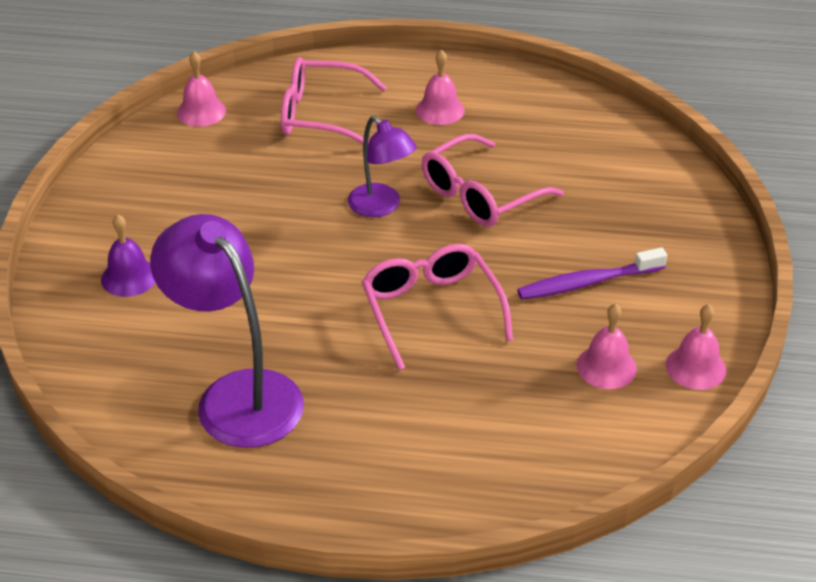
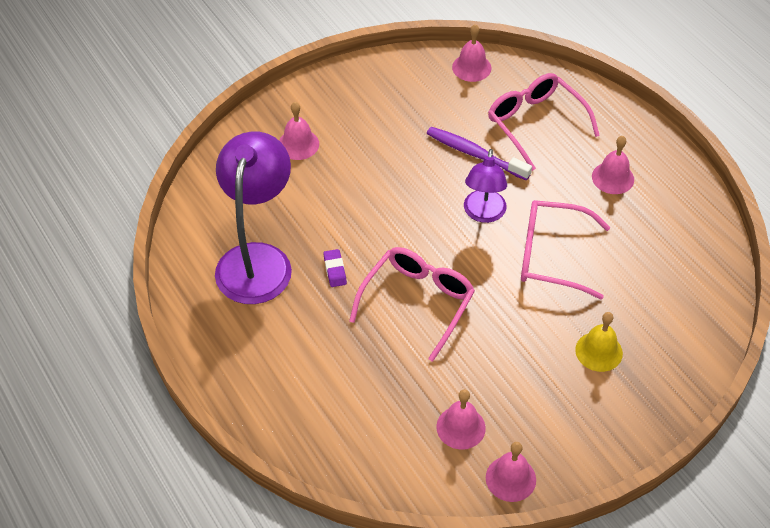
camera: 50 degrees right, 10 degrees up
purple bell [101,214,156,297] -> pink bell [279,102,319,160]
purple toothbrush [517,247,667,300] -> purple toothbrush moved to [427,127,532,181]
none -> purple eraser [323,249,347,287]
none -> yellow bell [575,312,623,372]

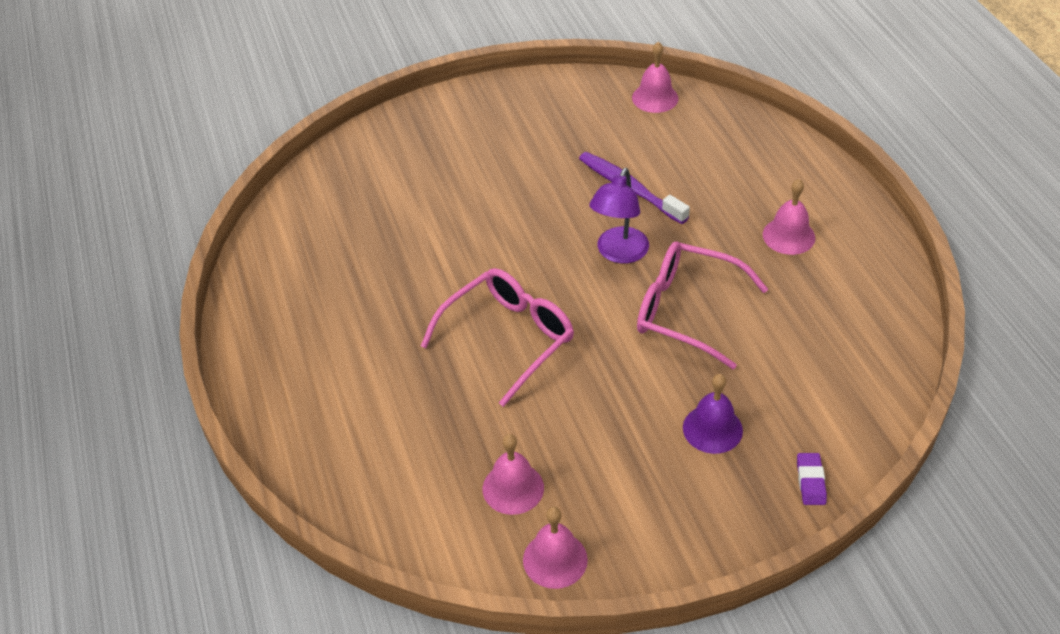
camera: 15 degrees right, 5 degrees down
purple lamp [215,132,292,304] -> none
pink bell [279,102,319,160] -> none
purple eraser [323,249,347,287] -> purple eraser moved to [797,453,827,505]
pink glasses [488,73,600,171] -> none
yellow bell [575,312,623,372] -> purple bell [683,374,743,454]

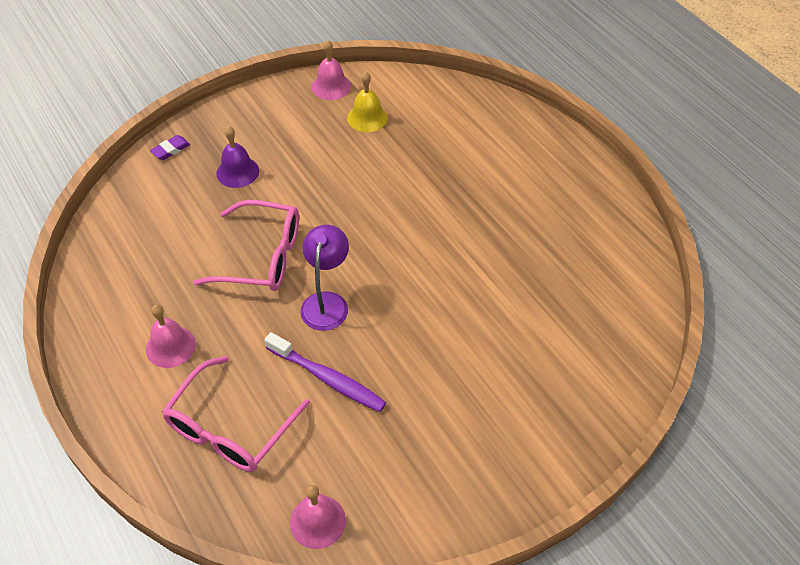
camera: 165 degrees right, 5 degrees up
pink glasses [421,268,574,407] -> pink glasses moved to [162,356,310,472]
pink bell [483,434,544,515] -> yellow bell [347,71,388,132]
purple eraser [797,453,827,505] -> purple eraser turned 60 degrees clockwise [150,135,190,160]

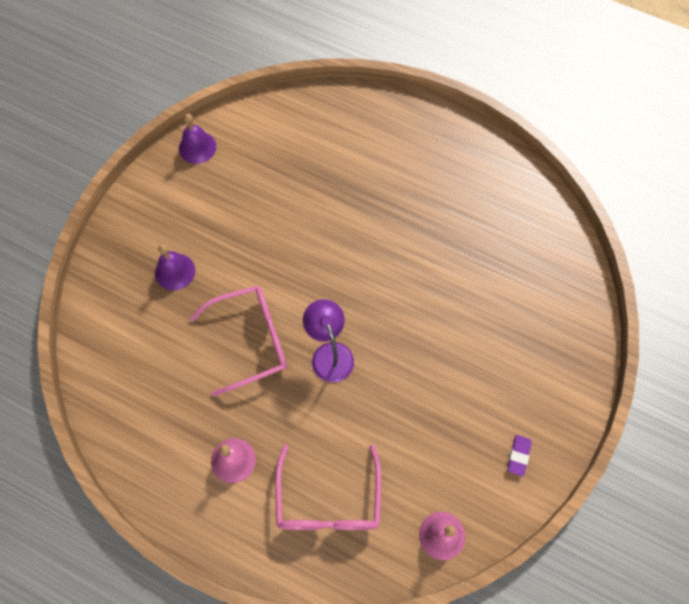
camera: 30 degrees left, 15 degrees up
purple eraser [150,135,190,160] -> purple eraser moved to [508,435,532,477]
purple toothbrush [264,332,387,412] -> none
pink bell [312,40,351,100] -> purple bell [179,114,217,164]
yellow bell [347,71,388,132] -> none

